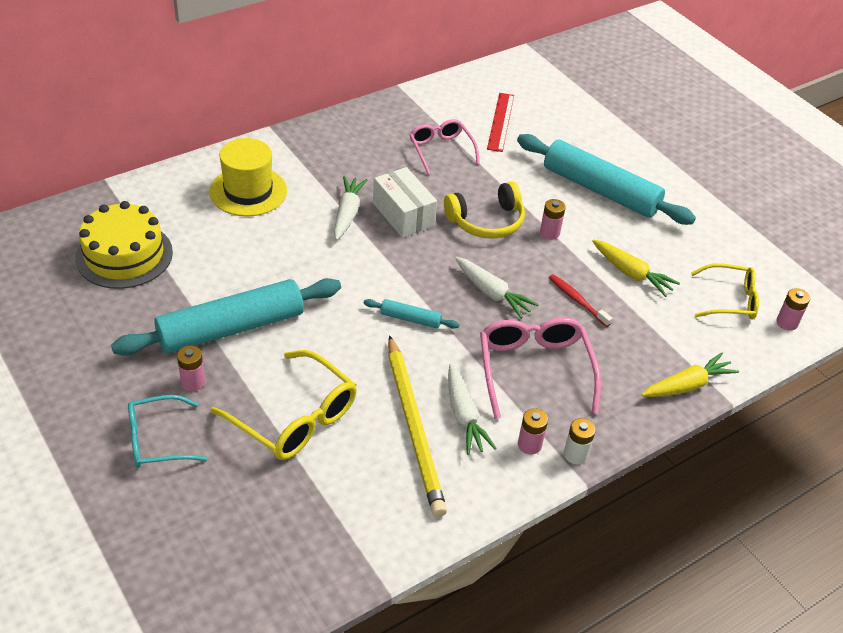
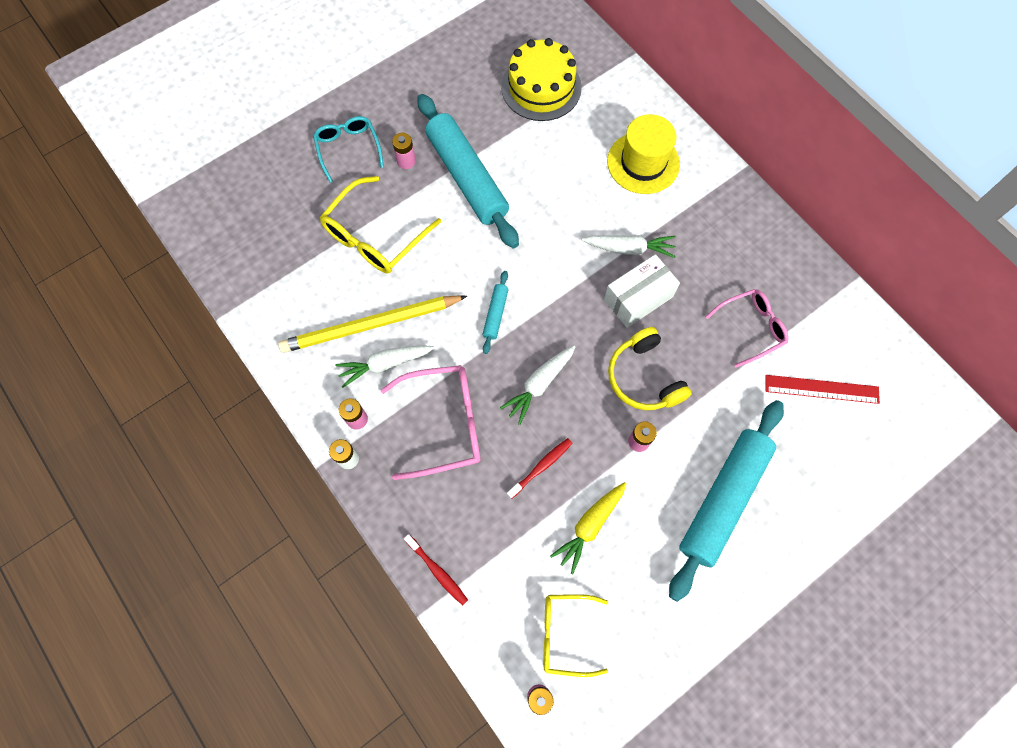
camera: 90 degrees right, 25 degrees up
yellow carrot [641,353,739,397] -> red toothbrush [404,534,468,605]
yellow glasses [691,263,759,320] -> yellow glasses turned 90 degrees clockwise [544,594,608,677]

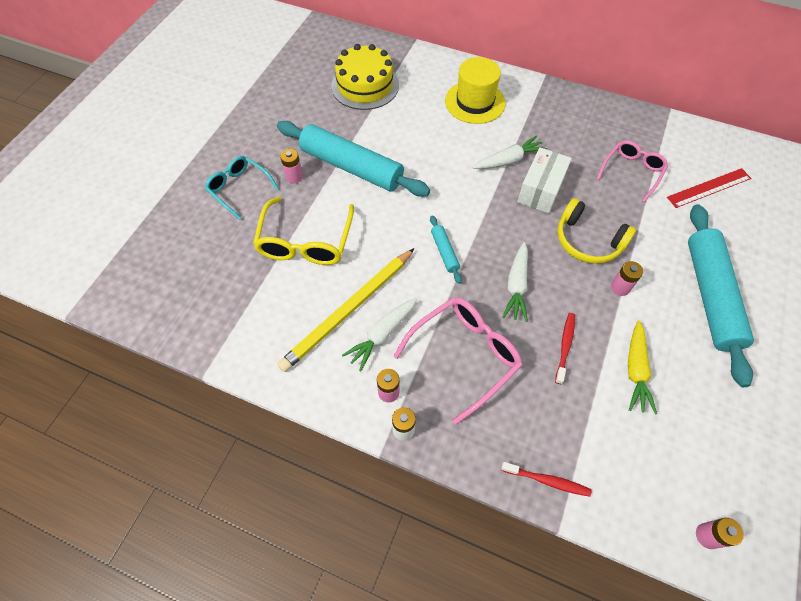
camera: 30 degrees left, 10 degrees down
yellow glasses [544,594,608,677] -> none

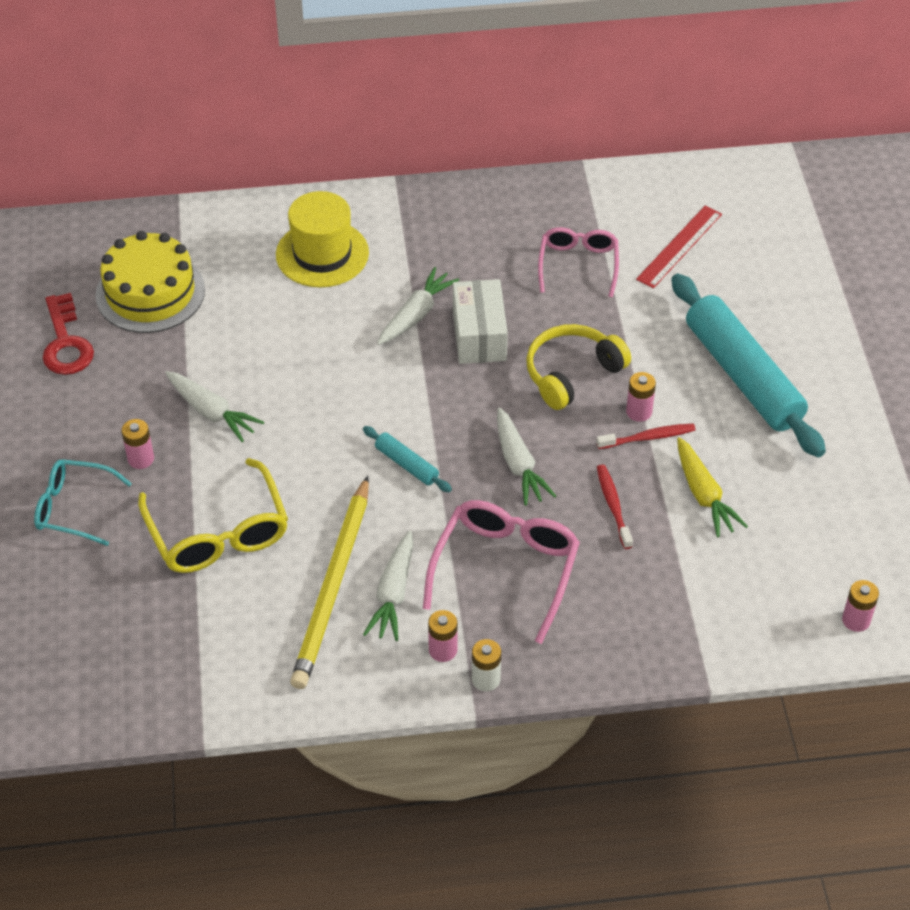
camera: 30 degrees left, 10 degrees down
turquoise rolling pin [277,121,430,197] -> white carrot [165,371,264,442]
red toothbrush [501,462,591,497] -> red toothbrush moved to [596,424,696,449]
yellow headphones [557,198,636,264] -> yellow headphones turned 135 degrees clockwise [526,324,631,410]
none -> red key [43,293,94,375]

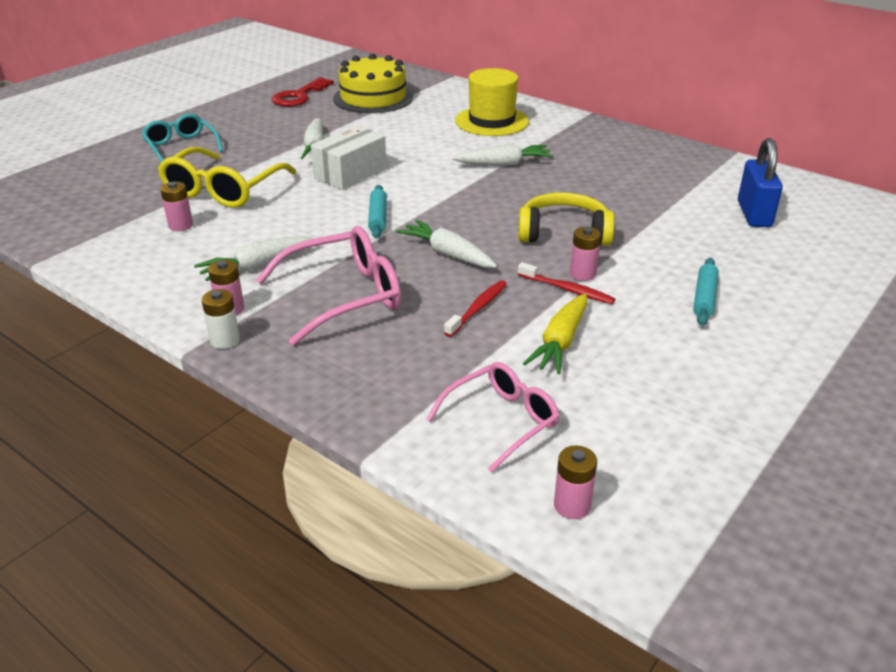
camera: 45 degrees right, 15 degrees down
pink battery [121,419,154,469] -> pink battery moved to [160,182,193,231]
yellow pencil [290,476,369,689] -> none
white box [453,279,508,364] -> white box moved to [311,125,387,190]
white carrot [497,407,556,506] -> white carrot turned 105 degrees clockwise [396,220,497,268]
pink glasses [538,227,619,297] -> pink glasses moved to [426,362,560,473]
red ruler [636,206,722,289] -> blue padlock [738,138,783,227]
turquoise rolling pin [671,274,826,457] -> turquoise rolling pin [693,258,719,326], size x0.43

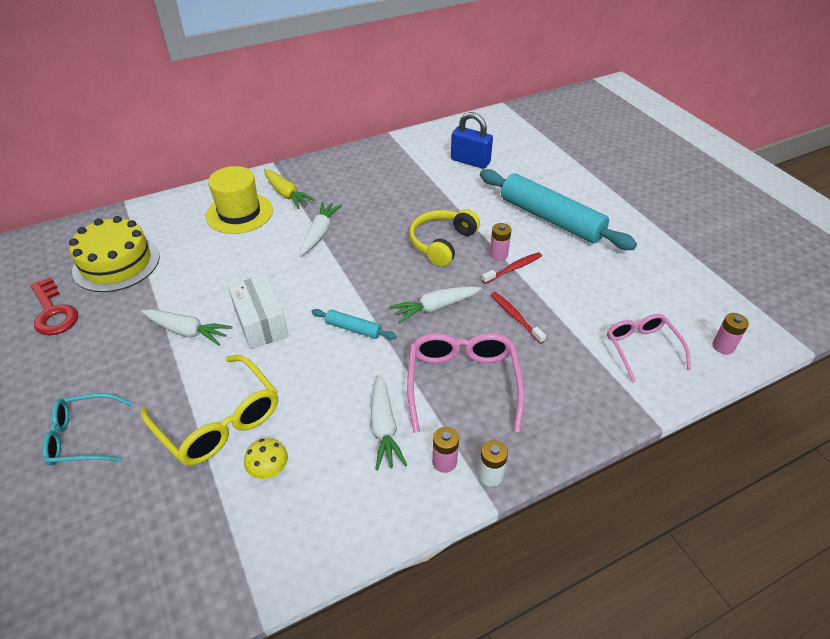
camera: 65 degrees left, 10 degrees up
pink battery [160,182,193,231] -> yellow mushroom [244,438,288,479]
yellow carrot [523,294,587,374] -> yellow carrot moved to [264,169,316,209]
turquoise rolling pin [693,258,719,326] -> turquoise rolling pin [480,169,637,250], size x2.31

